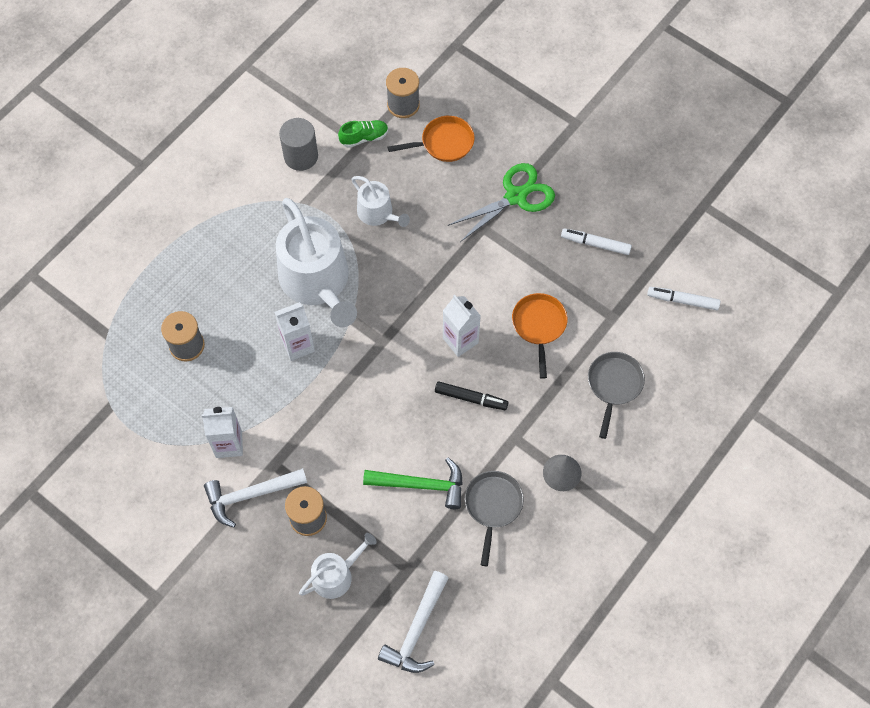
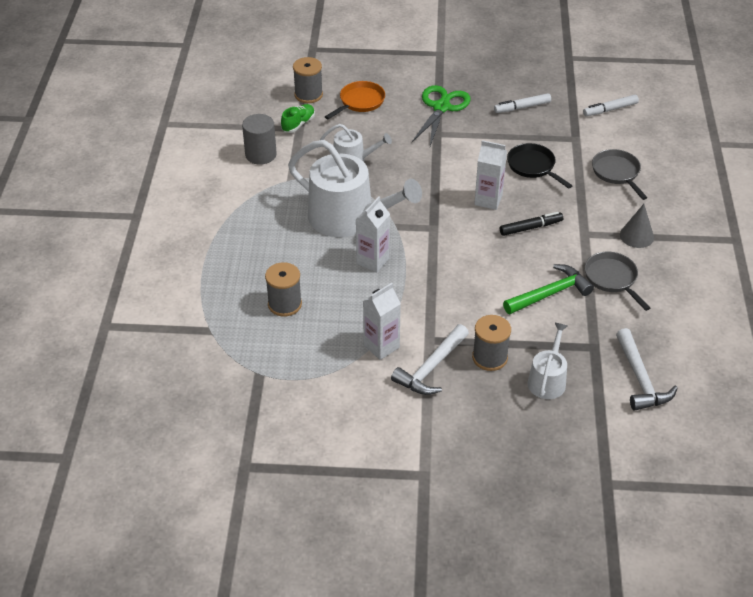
camera: 35 degrees left, 20 degrees down
orange pan [512,293,568,379] -> black pan [507,143,573,189]

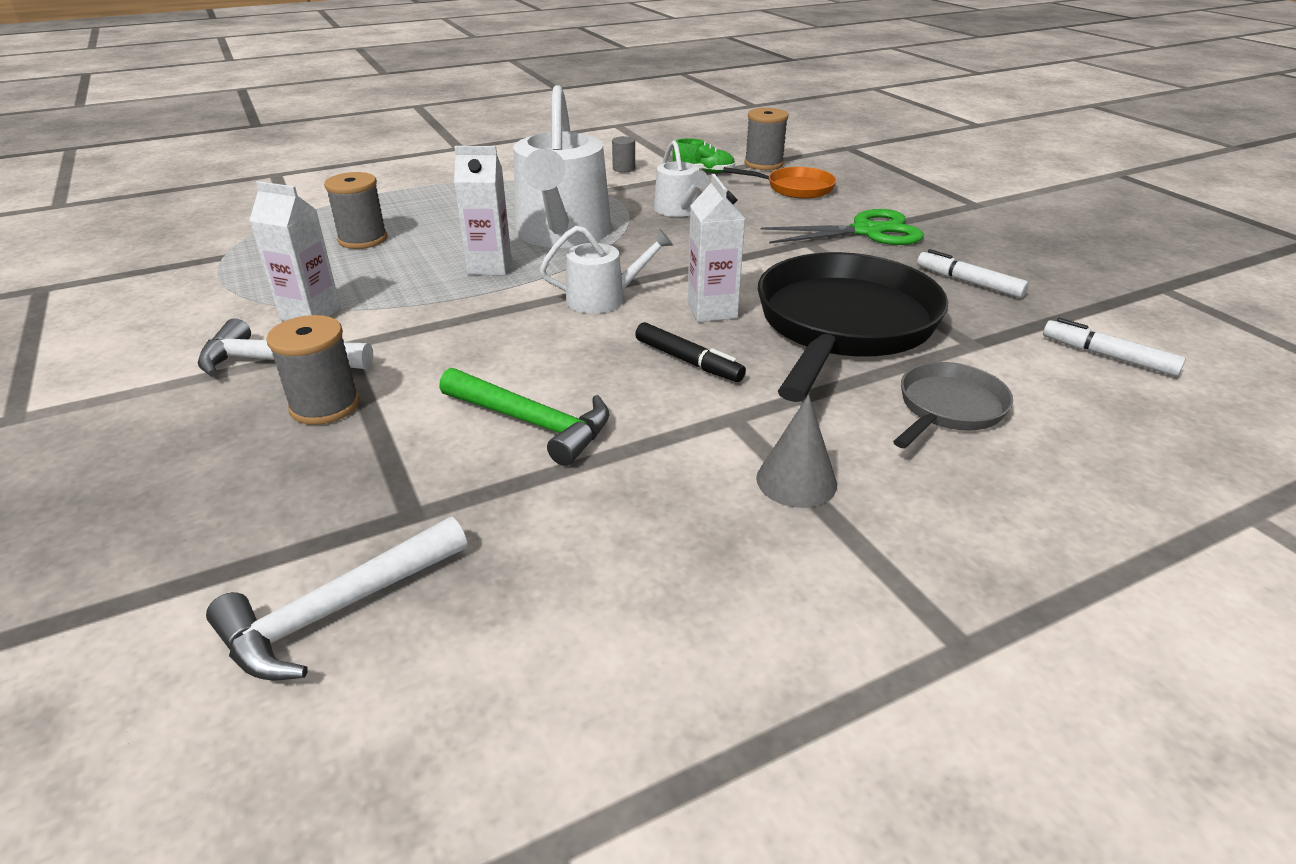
camera: 60 degrees right, 10 degrees down
grey cylinder [242,114,277,165] -> grey cylinder [612,136,635,172], size x0.55
black pan [507,143,573,189] -> black pan [758,252,948,402], size x2.02
white watering can [528,323,568,399] -> white watering can moved to [540,226,673,314]
grey pan [585,252,650,311] -> none

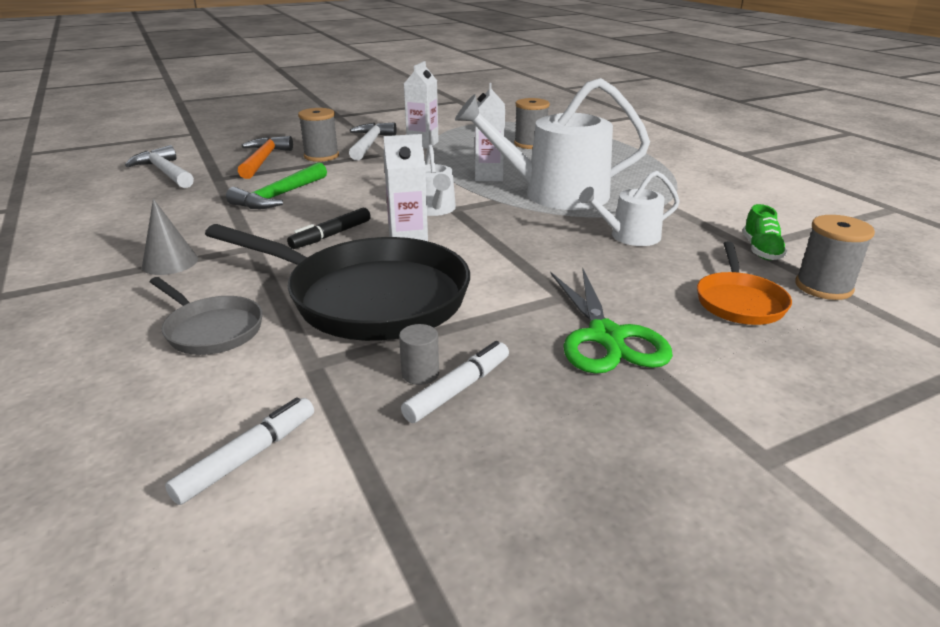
camera: 90 degrees right, 5 degrees down
grey cylinder [612,136,635,172] -> grey cylinder moved to [399,324,439,385]
none -> orange hammer [238,136,293,179]

